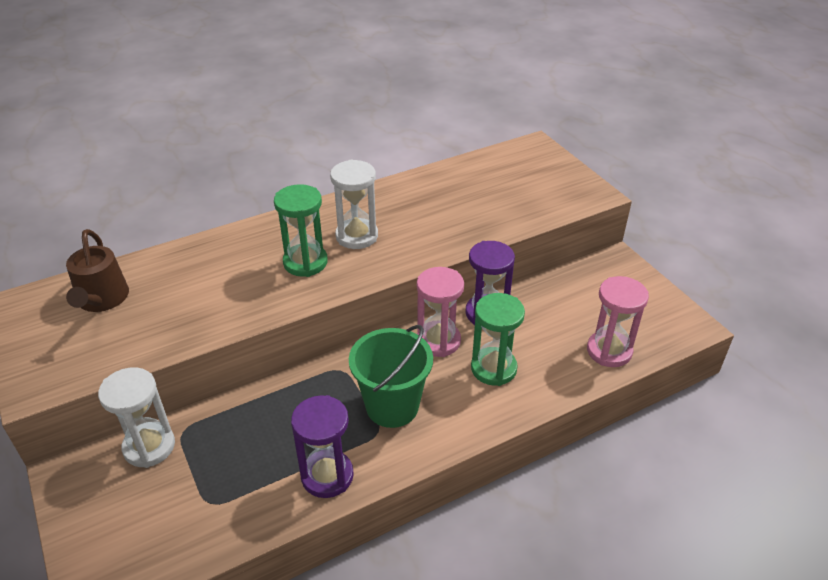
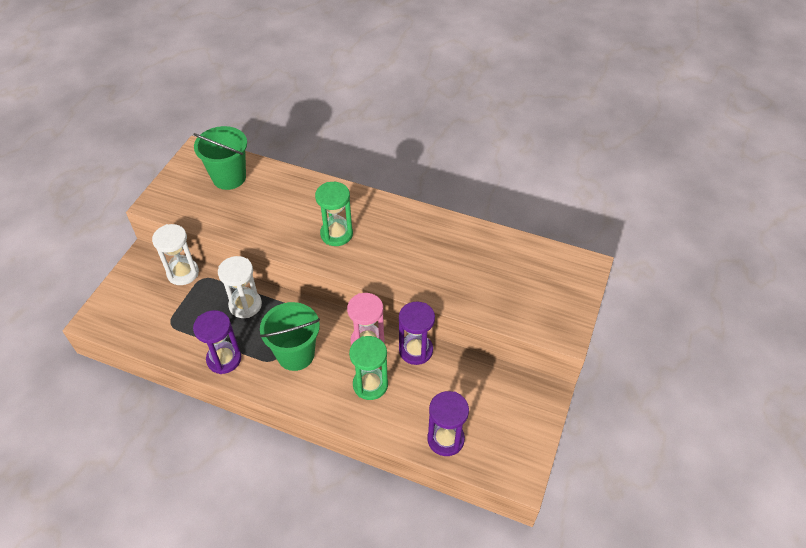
camera: 50 degrees right, 10 degrees up
brown watering can [66,229,129,312] -> green bucket [193,126,247,190]
white hourglass [330,160,378,249] -> white hourglass moved to [218,256,262,318]
pink hourglass [587,276,649,367] -> purple hourglass [427,391,469,456]

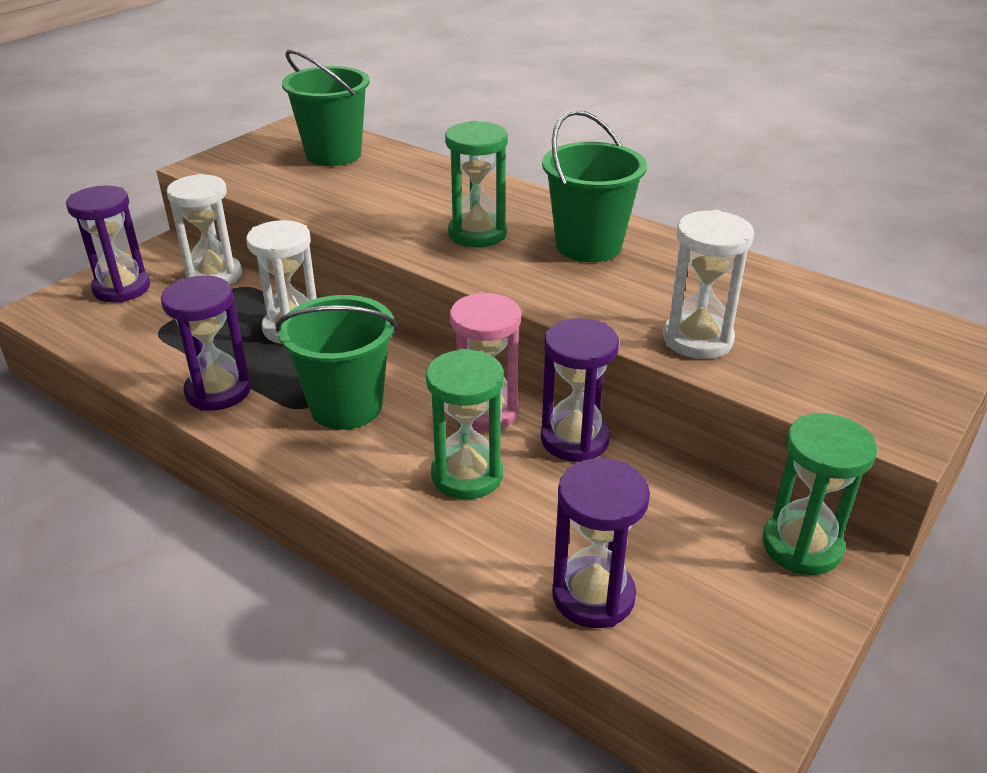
camera: 15 degrees right, 15 degrees down
none -> purple hourglass [66,186,150,303]
none -> green bucket [542,110,647,262]
none -> white hourglass [663,210,754,359]
none -> green hourglass [762,413,877,575]

